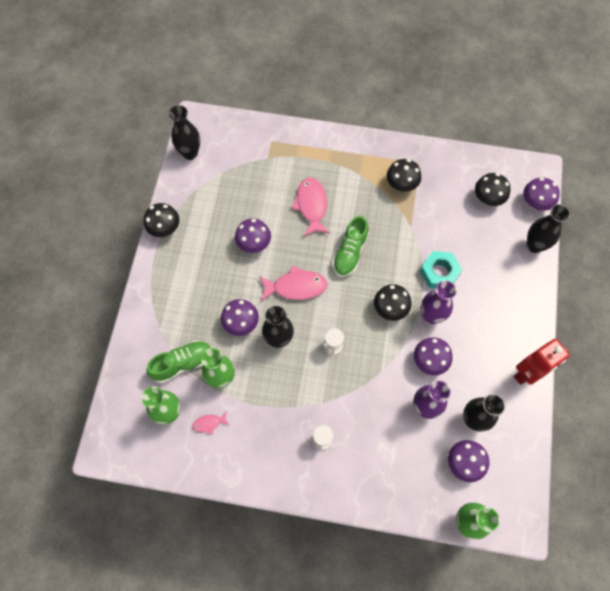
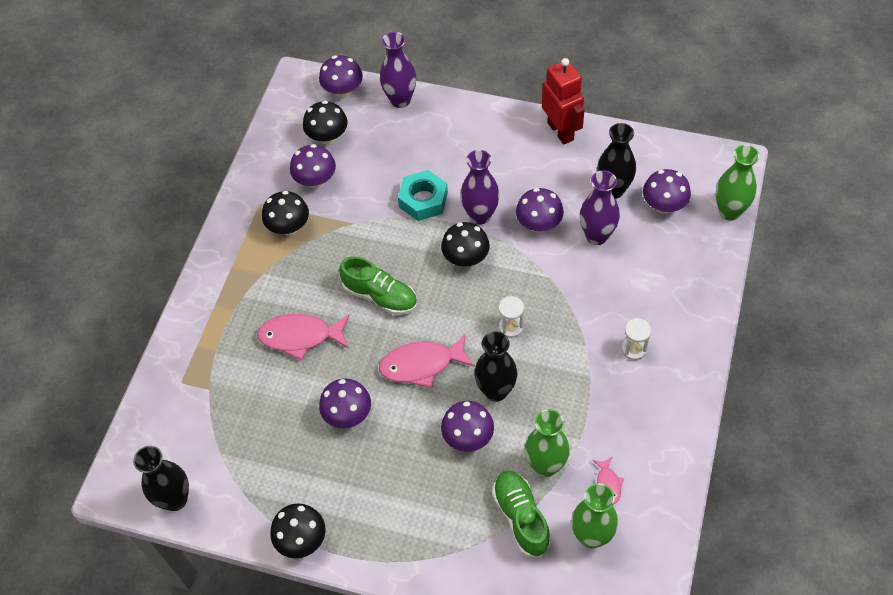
camera: 80 degrees left, 10 degrees down
pink fish [259,265,327,301] -> pink fish turned 105 degrees counterclockwise [379,333,475,388]
black vase [527,204,570,253] -> purple vase [380,32,416,108]
none -> purple mushroom [290,144,336,188]

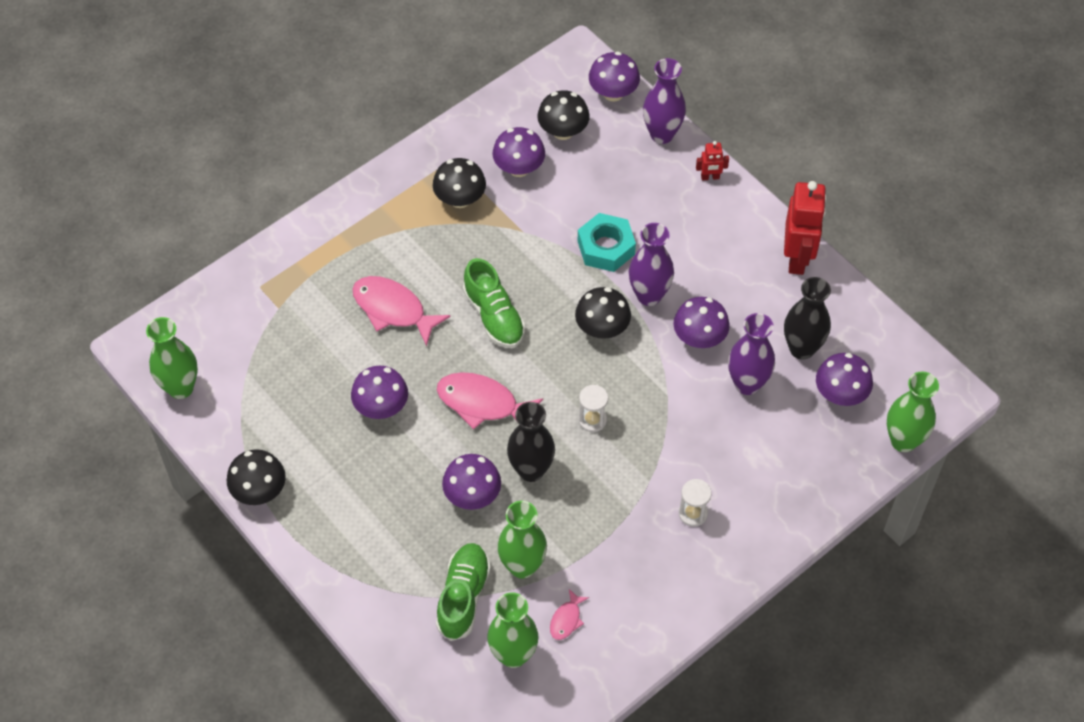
camera: 30 degrees right, 0 degrees up
black vase [133,446,189,511] -> green vase [146,317,198,399]
none -> red robot [696,141,729,181]

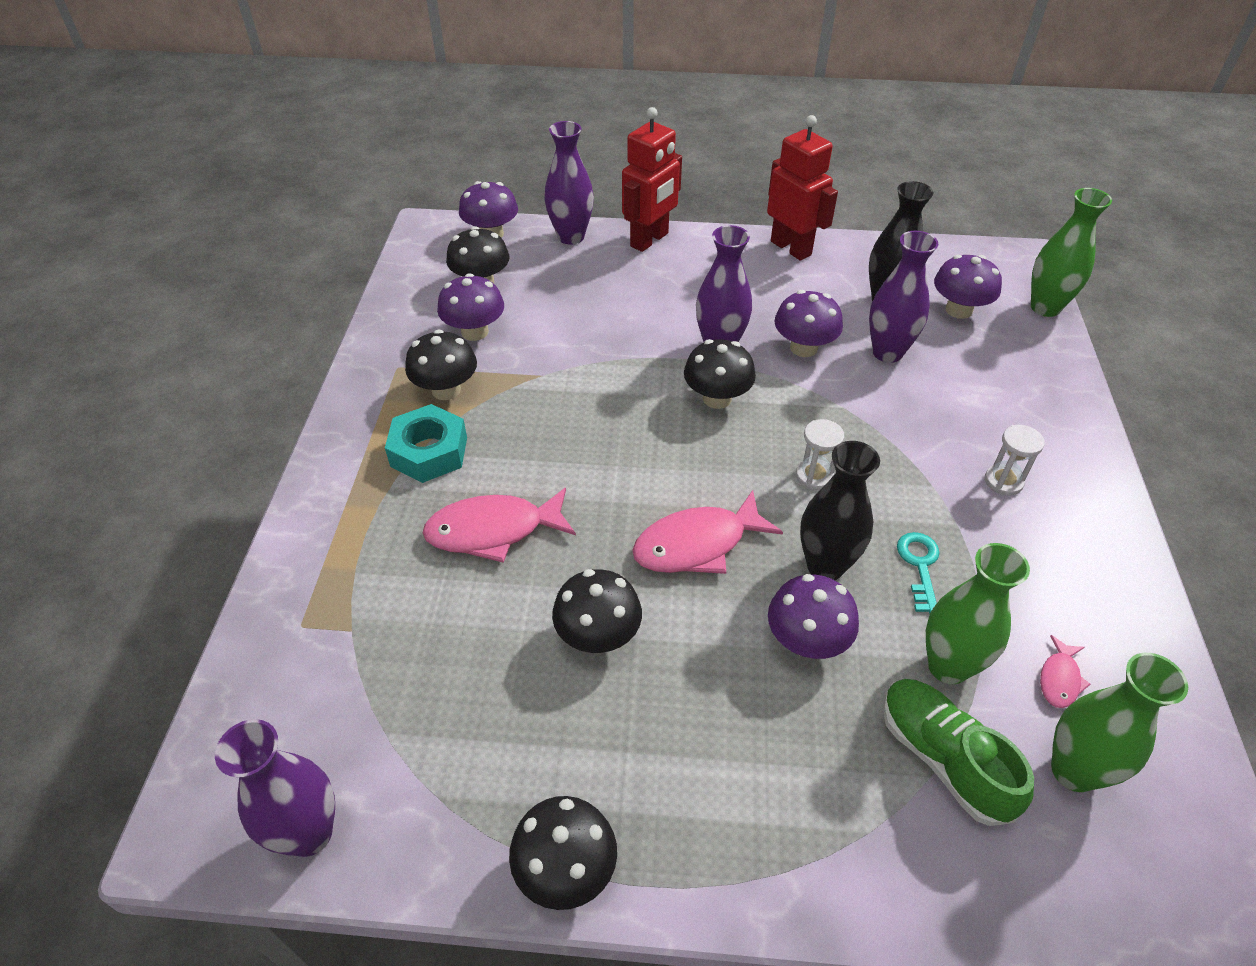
camera: 45 degrees left, 10 degrees down
green vase [146,317,198,399] -> purple vase [215,719,335,857]
purple mushroom [351,366,408,419] -> black mushroom [552,569,642,653]
green shoe [463,258,525,348] -> none
pink fish [550,589,589,640] -> pink fish turned 45 degrees clockwise [1040,635,1090,708]
turquoise nut [578,213,636,272] -> turquoise nut moved to [385,404,467,483]
red robot [696,141,729,181] -> red robot [622,107,682,252], size x2.13
none -> turquoise key [897,532,940,613]

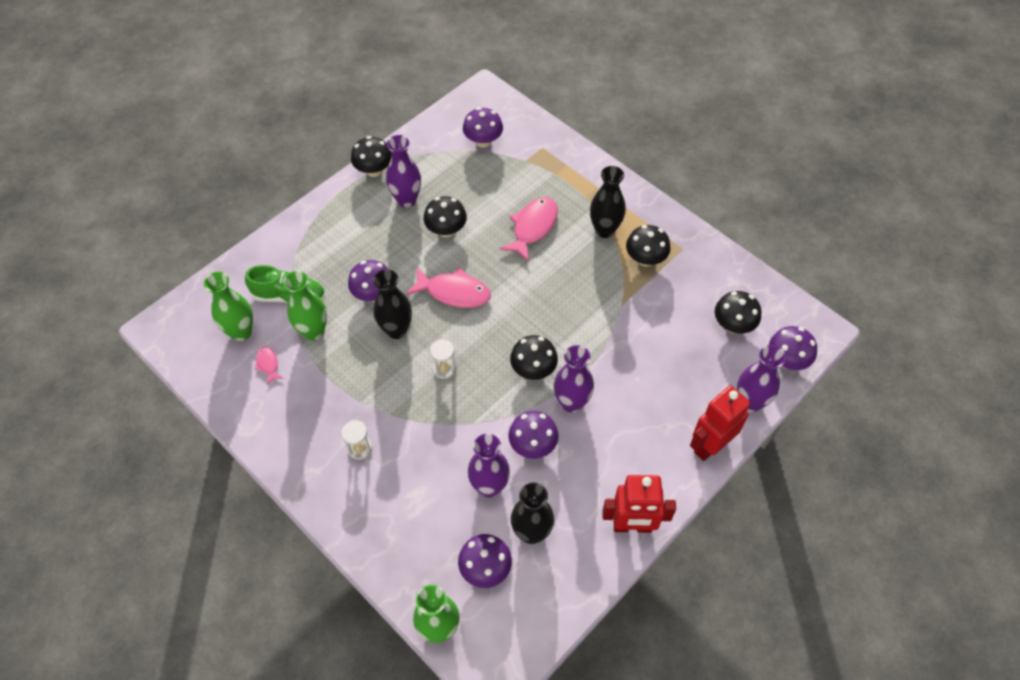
camera: 130 degrees right, 10 degrees up
purple vase [215,719,335,857] -> purple vase moved to [386,135,421,208]
turquoise nut [385,404,467,483] -> black vase [590,166,626,238]
purple mushroom [437,273,504,341] -> purple mushroom moved to [463,107,503,148]
red robot [622,107,682,252] -> red robot turned 60 degrees clockwise [690,386,750,461]
pink fish [632,490,783,574] -> pink fish turned 90 degrees clockwise [406,267,491,308]
turquoise key [897,532,940,613] -> none

